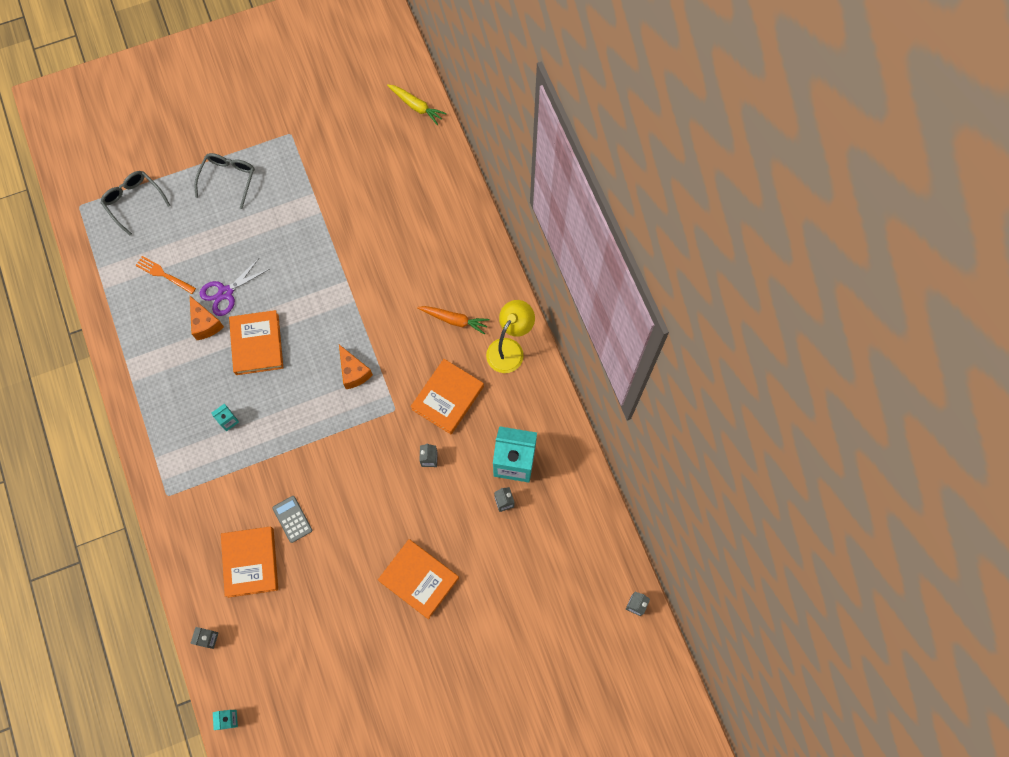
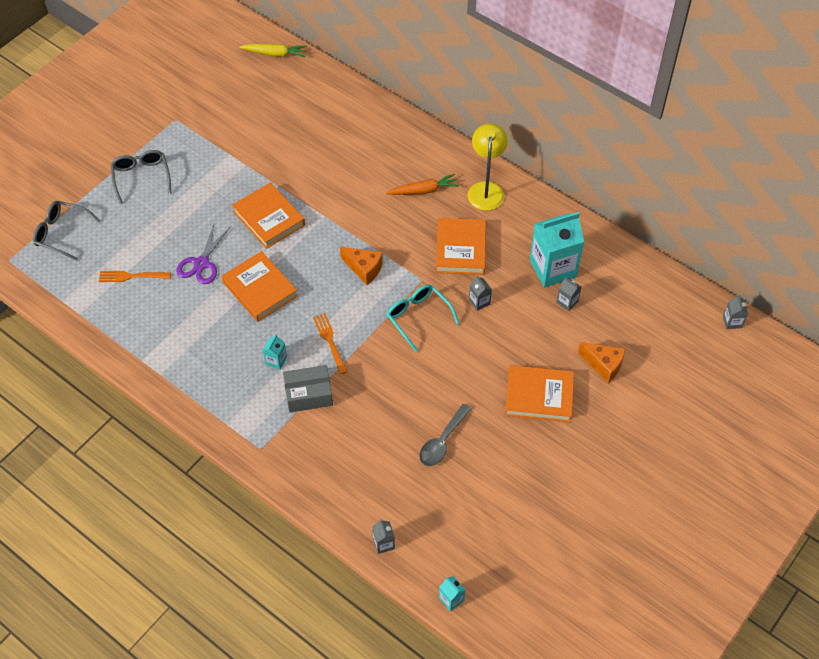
camera: 30 degrees left, 15 degrees down
orange cheese [190,296,224,340] -> orange cheese moved to [578,342,625,383]
orange book [221,526,278,598] -> orange book moved to [232,182,305,249]
grey calculator [272,496,312,543] -> none
none -> grey box [283,365,333,413]
none -> orange fork [313,313,348,374]
none -> turquoise glasses [387,284,459,352]
none -> grey spoon [419,404,471,466]

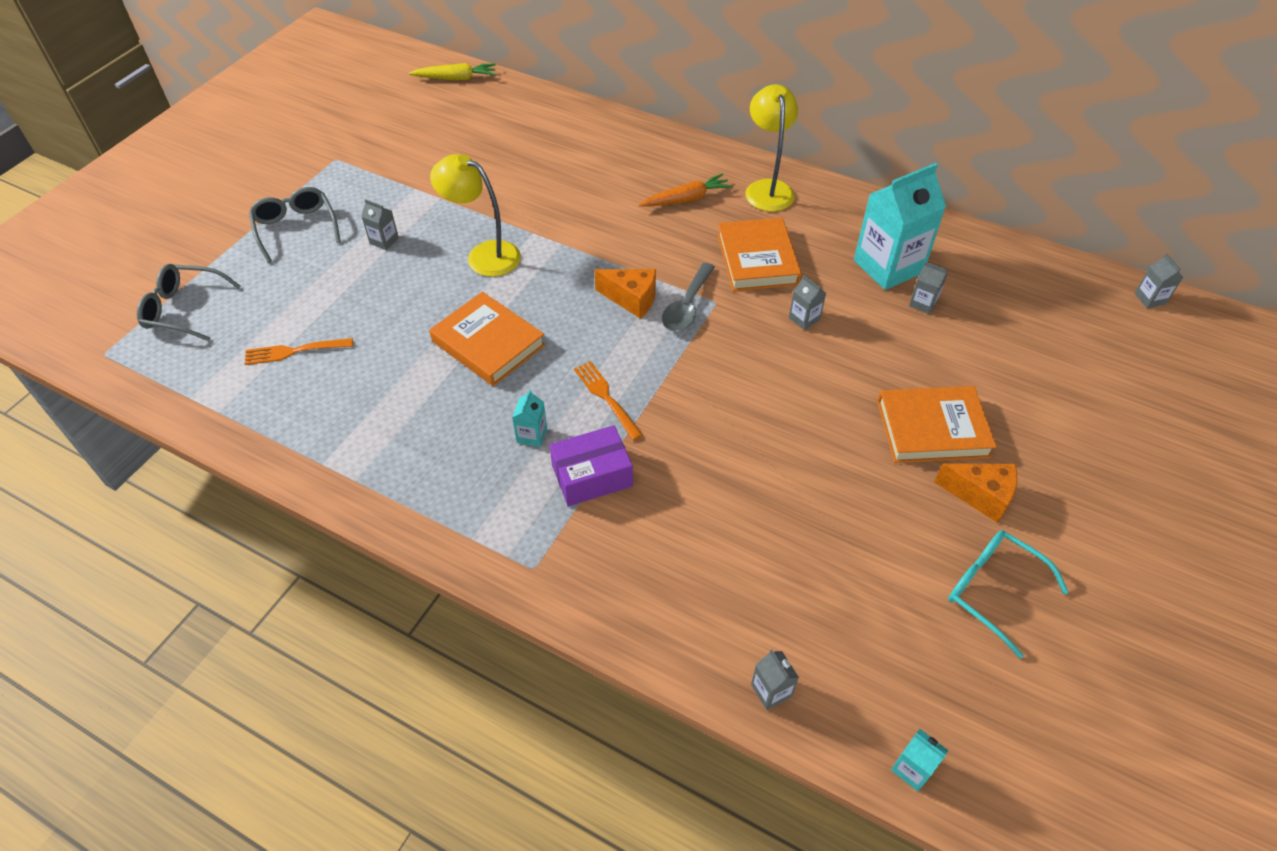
camera: 10 degrees left, 5 degrees down
purple scissors [176,224,230,284] -> none
orange book [232,182,305,249] -> yellow lamp [430,154,521,277]
grey box [283,365,333,413] -> purple box [549,425,633,506]
turquoise glasses [387,284,459,352] -> turquoise glasses moved to [948,530,1069,658]
grey spoon [419,404,471,466] -> grey spoon moved to [662,263,715,332]
orange cheese [578,342,625,383] -> orange cheese moved to [934,463,1017,523]
none -> grey carton [361,199,399,250]

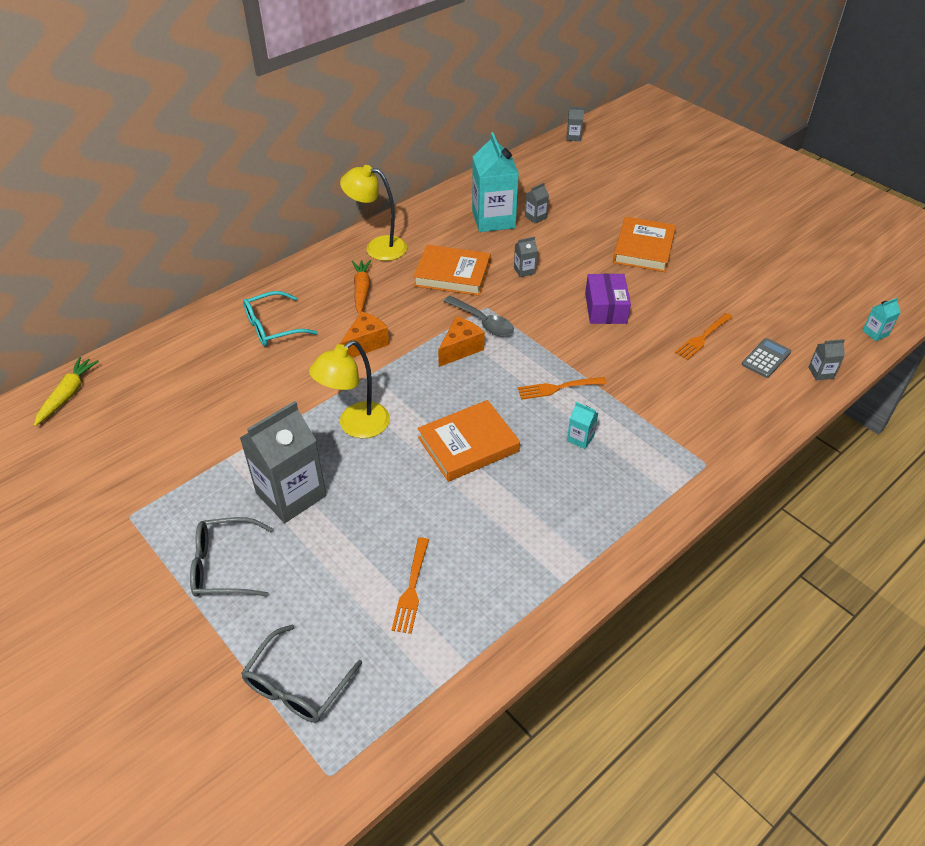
camera: 70 degrees left, 5 degrees down
grey carton [361,199,399,250] -> grey carton [240,401,326,523], size x2.33
purple box [549,425,633,506] -> purple box moved to [585,274,631,324]
orange cheese [934,463,1017,523] -> orange cheese moved to [340,311,389,358]
turquoise glasses [948,530,1069,658] -> turquoise glasses moved to [243,291,318,346]
none -> orange fork [675,313,733,360]
none -> grey calculator [742,338,791,378]

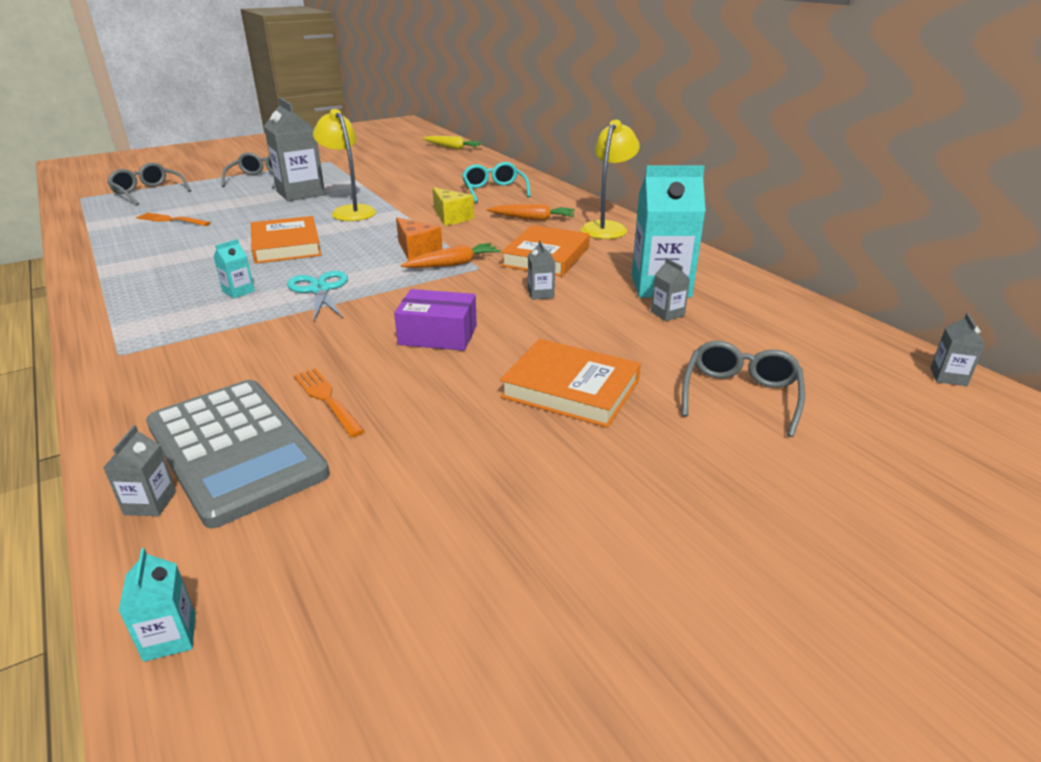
camera: 100 degrees right, 15 degrees down
orange cheese [340,311,389,358] -> yellow cheese [433,187,474,226]
grey spoon [444,296,514,337] -> orange carrot [401,243,501,268]
orange fork [518,377,607,400] -> turquoise scissors [287,271,348,321]
grey calculator [742,338,791,378] -> grey calculator [146,380,330,528], size x2.28
none -> grey glasses [682,341,805,437]

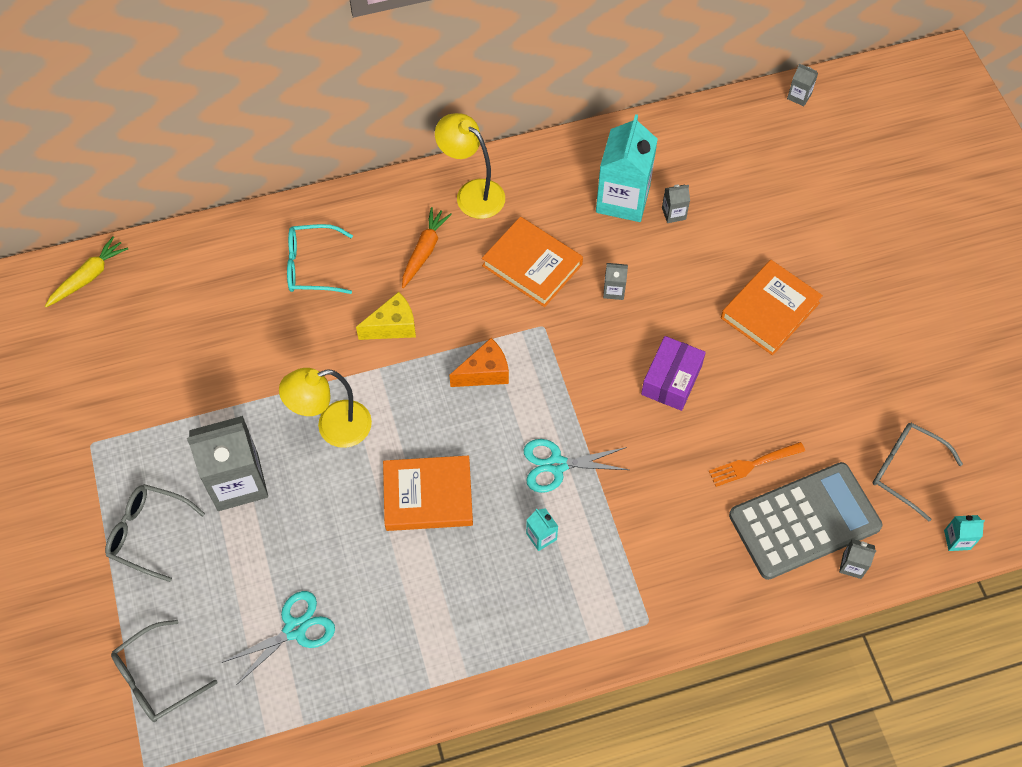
camera: 75 degrees left, 30 degrees up
orange fork [136,212,211,226] -> turquoise scissors [222,591,335,685]
orange carrot [401,243,501,268] -> none
grey glasses [682,341,805,437] -> grey glasses moved to [873,423,963,521]

